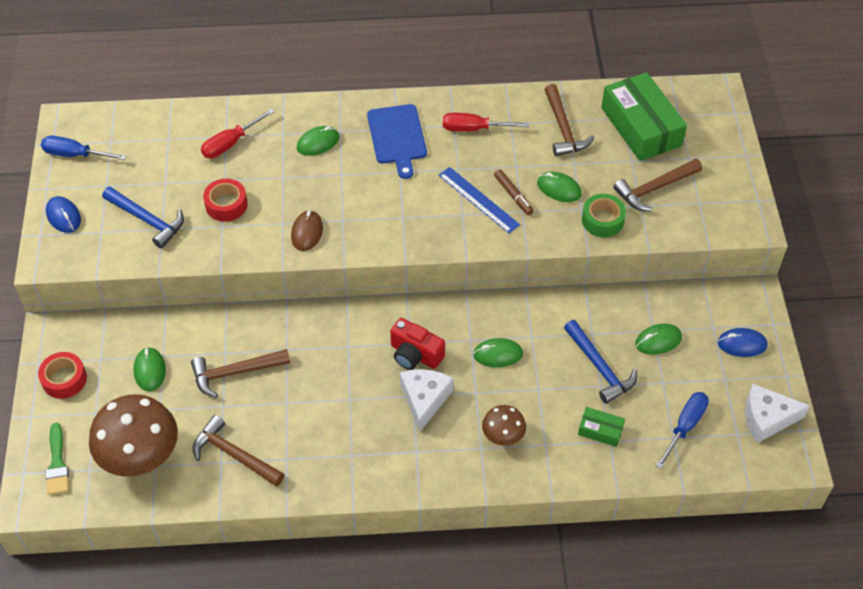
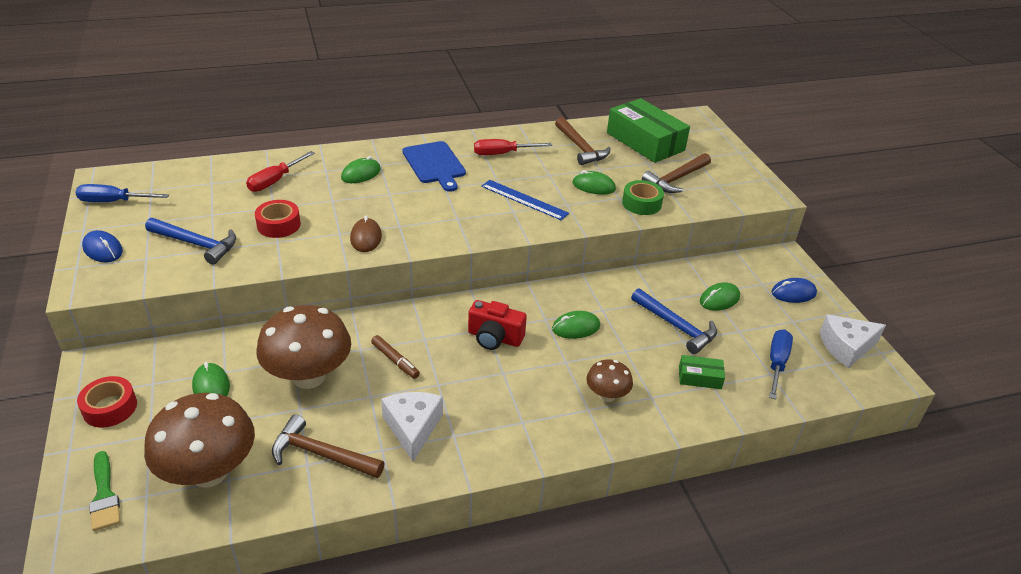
camera: 15 degrees left, 15 degrees down
brown hammer [191,349,290,398] -> brown mushroom [257,305,351,389]
white cheese [400,369,454,432] -> white cheese moved to [381,392,443,461]
brown marker [494,169,534,215] -> brown marker moved to [371,335,420,379]

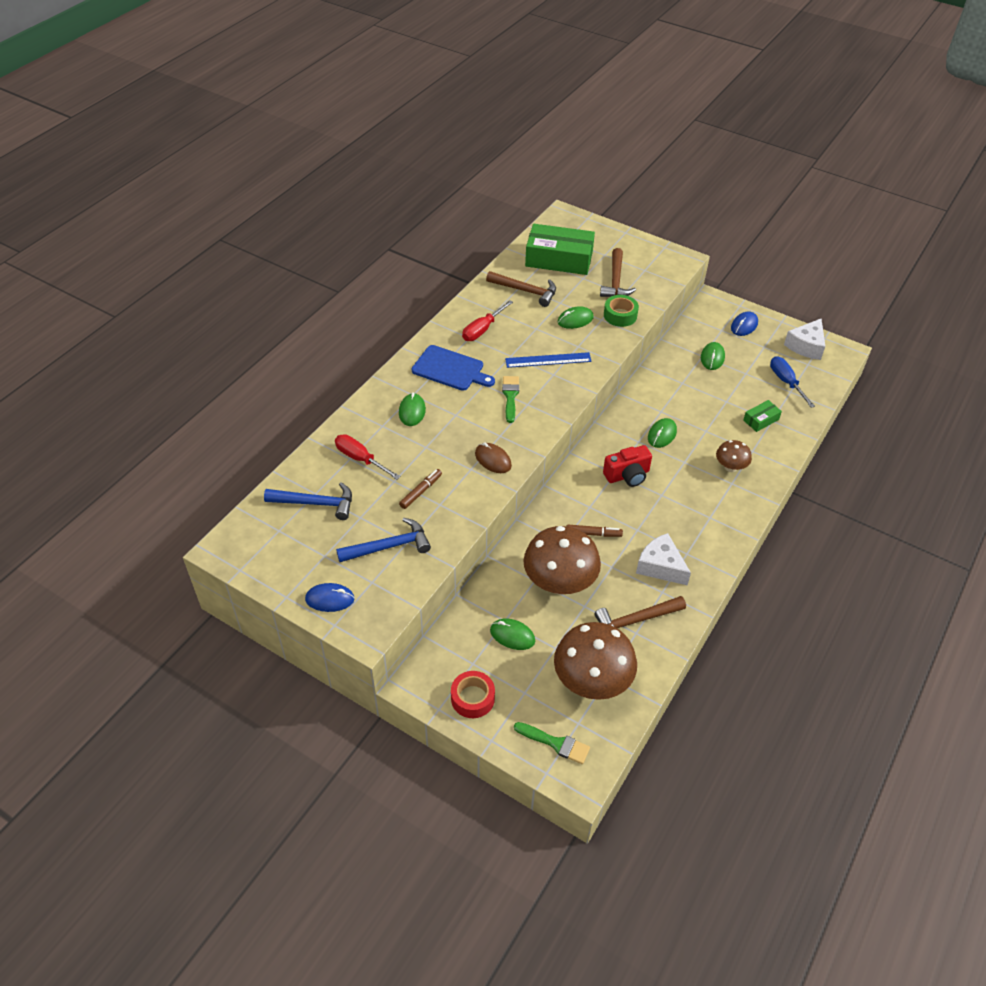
camera: 40 degrees left, 10 degrees up
blue screwdriver [76,184,169,202] -> none
red screwdriver [246,151,315,192] -> red screwdriver turned 135 degrees clockwise [335,434,401,480]
red tape [255,200,301,238] -> brown marker [399,469,442,509]
blue hammer [631,288,717,354] -> blue hammer moved to [264,482,352,520]
none -> green brush [502,376,519,423]

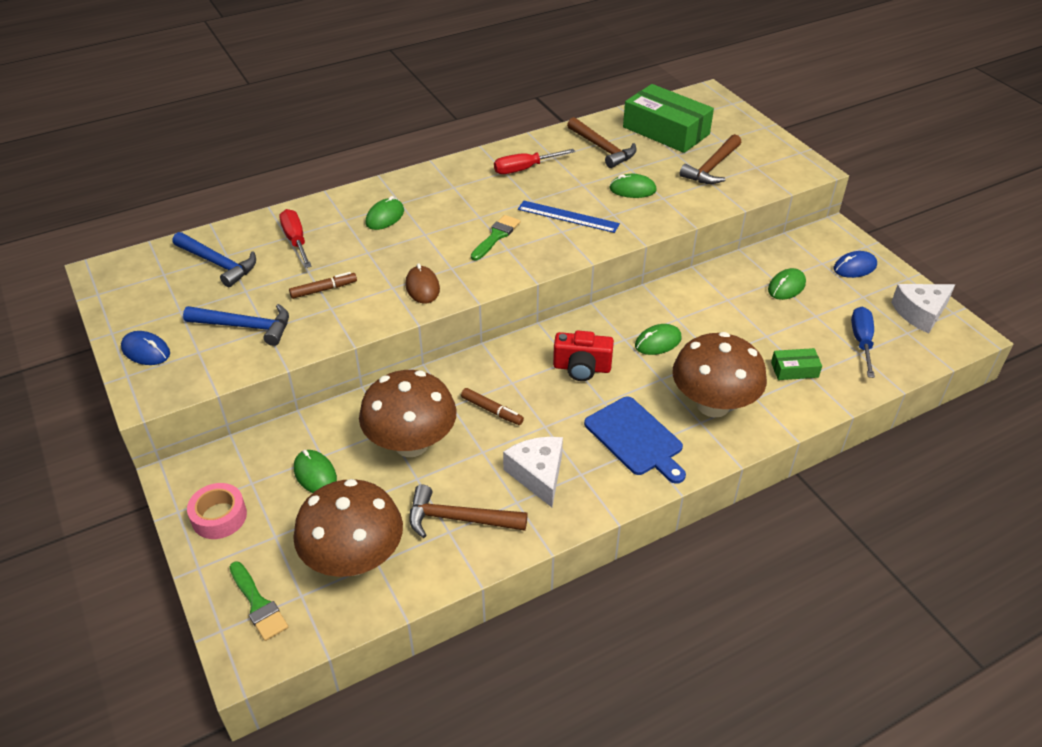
camera: 30 degrees right, 5 degrees down
blue cutting board [412,345,495,391] -> blue cutting board moved to [584,397,686,484]
red tape [451,671,495,718] -> pink tape [187,483,247,539]
green tape [604,295,639,327] -> none
brown mushroom [716,440,752,472] -> brown mushroom [672,332,767,417], size x1.95

